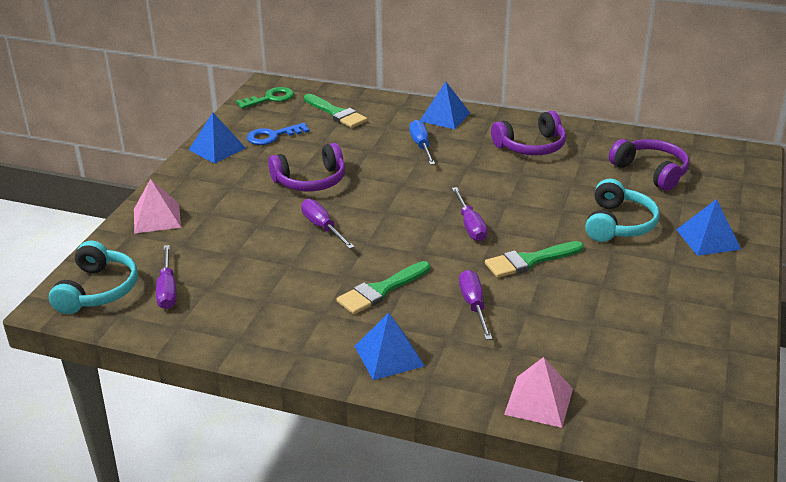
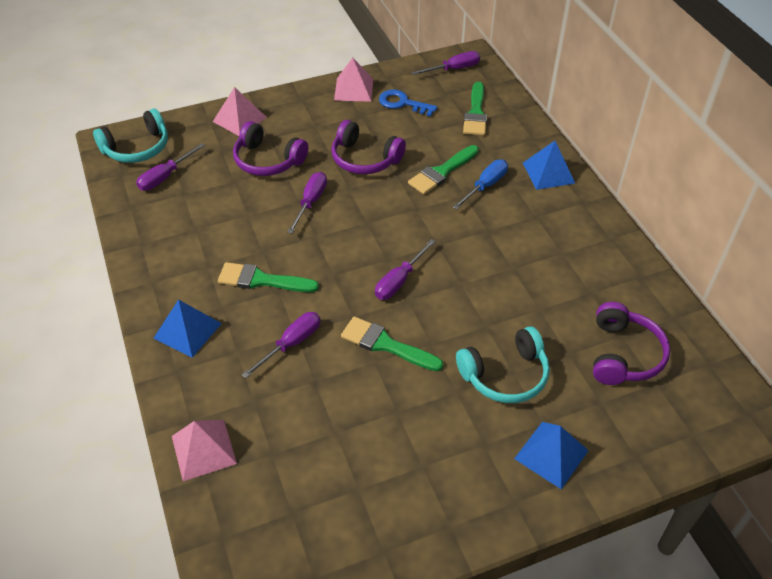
camera: 50 degrees right, 15 degrees up
blue pyramid [189,112,246,164] -> pink pyramid [334,58,373,102]
green key [236,87,294,109] -> purple screwdriver [412,51,480,75]
purple headphones [491,111,566,155] -> purple headphones moved to [233,121,308,176]
none -> green brush [408,145,479,194]

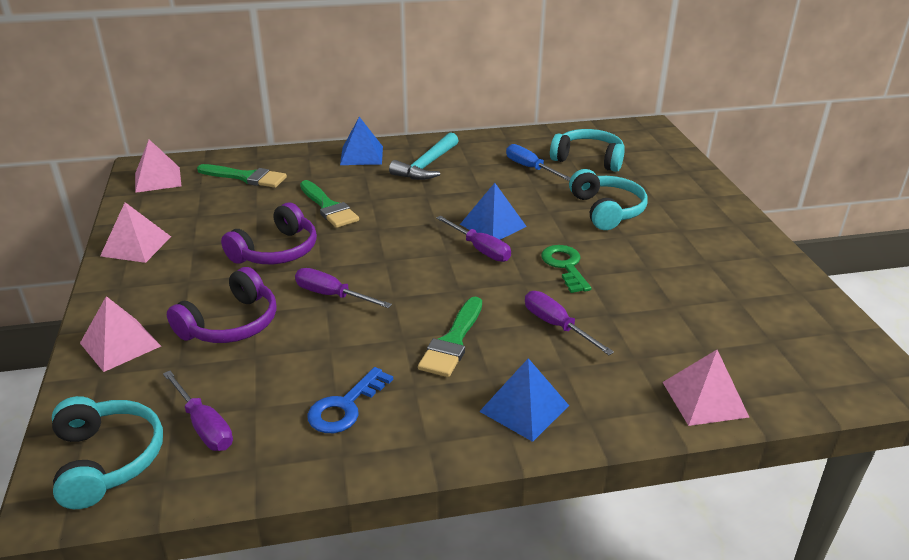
camera: 80 degrees left, 15 degrees down
green brush [341,317,444,371] -> green key [541,245,592,293]
blue key [379,90,437,117] -> blue key moved to [308,367,393,433]
purple screwdriver [412,51,480,75] -> pink pyramid [135,140,182,193]
blue screwdriver [453,160,508,210] -> blue screwdriver moved to [506,144,570,181]
blue pyramid [514,422,589,489] -> blue pyramid moved to [460,183,527,240]
purple headphones [593,302,670,385] -> turquoise headphones [550,129,625,172]
none -> turquoise hammer [389,132,459,180]

